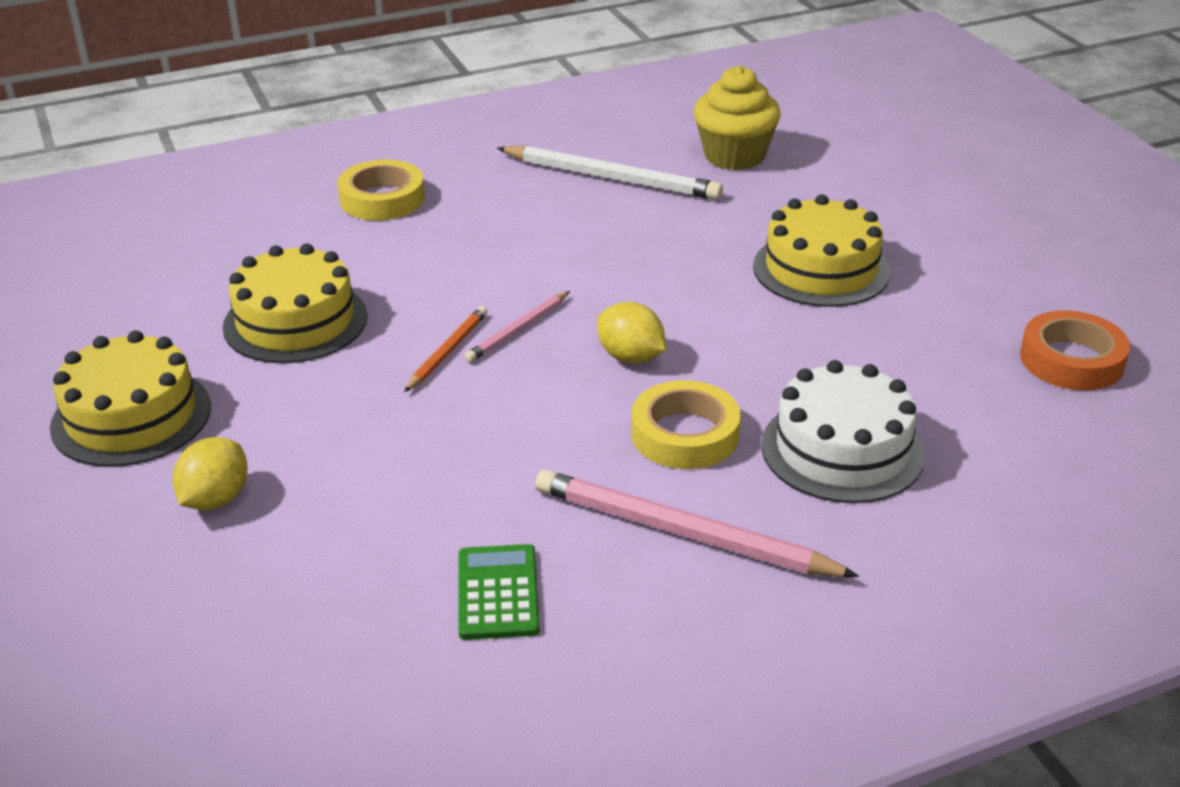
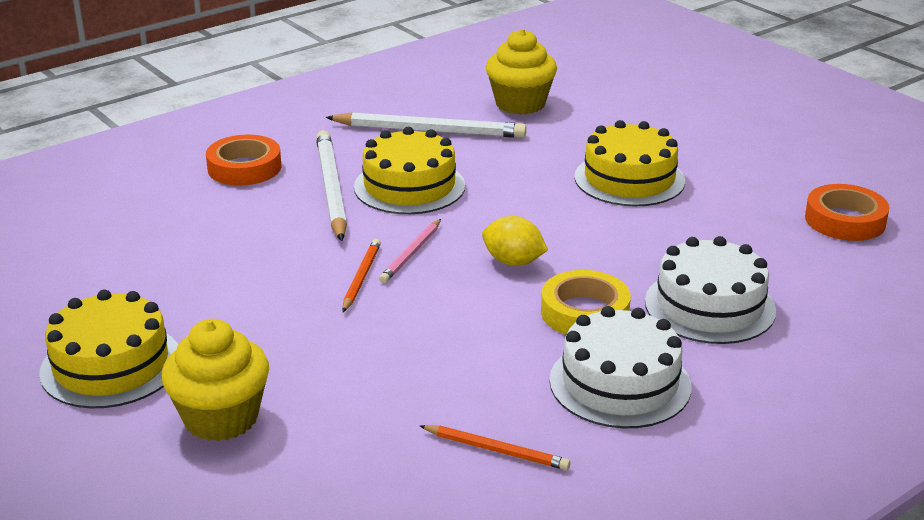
camera: 15 degrees left, 5 degrees down
yellow lemon [173,437,248,510] -> yellow cupcake [162,319,269,441]
yellow cake [223,244,367,363] -> yellow cake moved to [354,127,465,214]
yellow tape [337,160,425,221] -> orange tape [206,135,281,186]
green calculator [458,544,540,640] -> orange pencil [420,425,570,470]
pink pencil [535,470,859,577] -> white cake [549,306,691,428]
none -> white pencil [316,130,347,241]

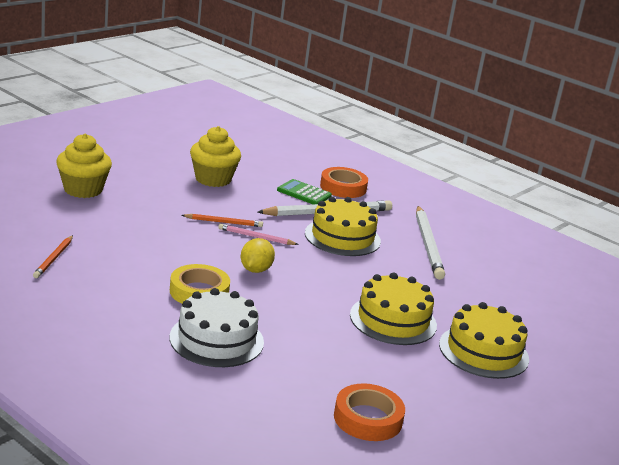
camera: 75 degrees right, 5 degrees down
yellow cake [39,289,178,408] -> yellow cake moved to [439,302,529,379]
yellow cupcake [486,29,557,115] -> yellow cupcake moved to [190,126,241,187]
white cake [549,306,691,428] -> none
none -> green calculator [277,179,332,204]

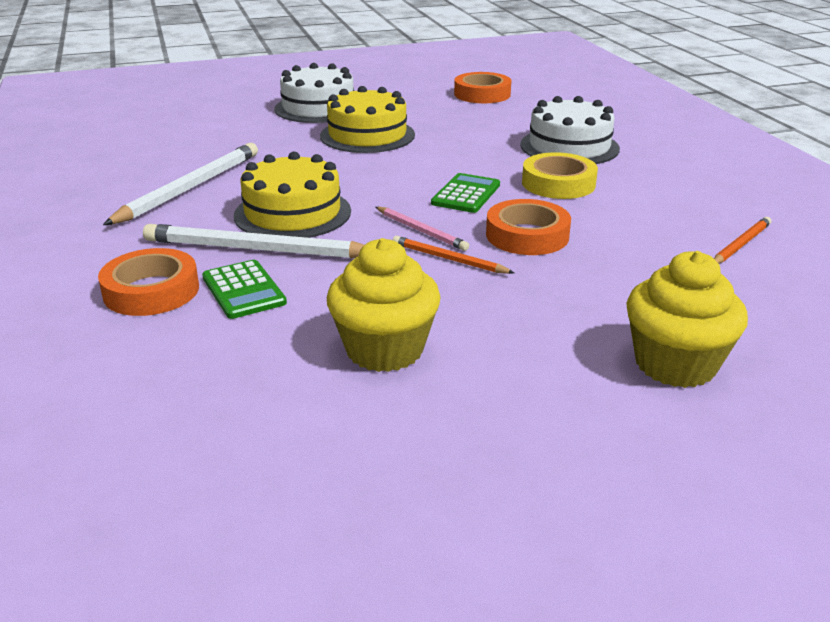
camera: 145 degrees left, 5 degrees up
yellow lemon [241,238,275,273] -> green calculator [431,173,500,213]
yellow cake [439,302,529,379] -> white cake [274,63,354,123]
none -> orange tape [486,199,571,255]

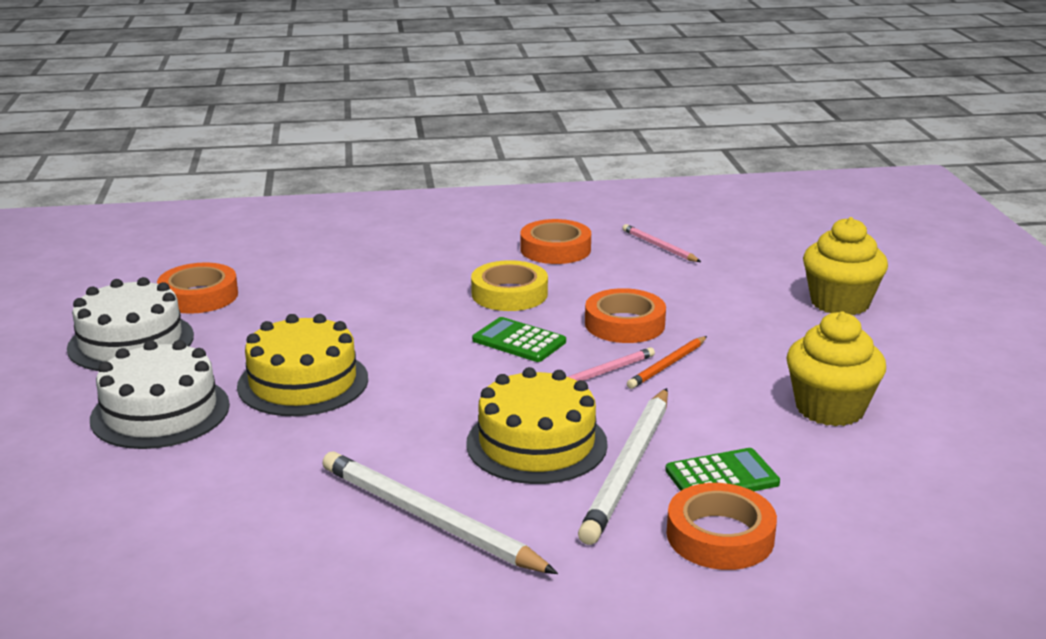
camera: 80 degrees left, 5 degrees down
white cake [520,96,620,164] -> white cake moved to [67,277,194,371]
orange pencil [714,217,771,264] -> pink pencil [623,224,701,262]
none -> orange tape [520,219,591,264]

